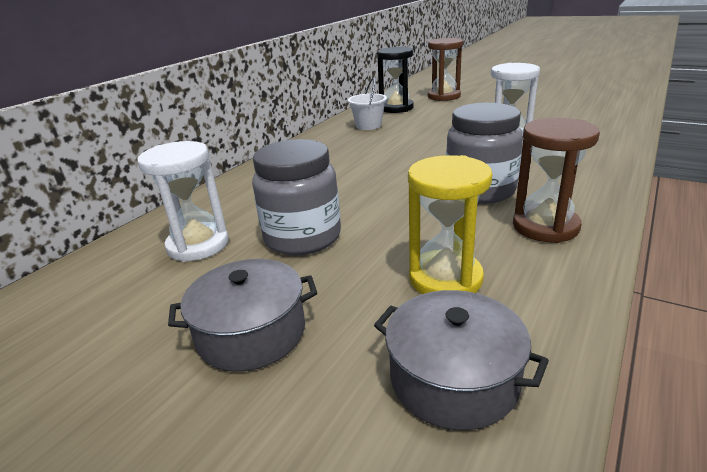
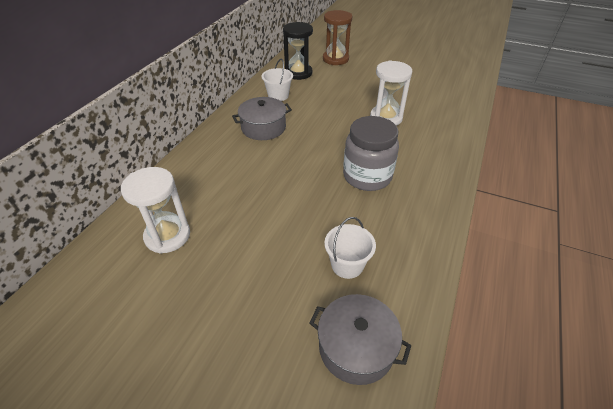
camera: 10 degrees left, 15 degrees up
grey pot [168,259,317,372] -> grey pot moved to [232,97,292,140]
grey jar [252,139,341,255] -> none
yellow hourglass [408,155,492,294] -> white bucket [324,217,376,279]
brown hourglass [513,118,600,243] -> none

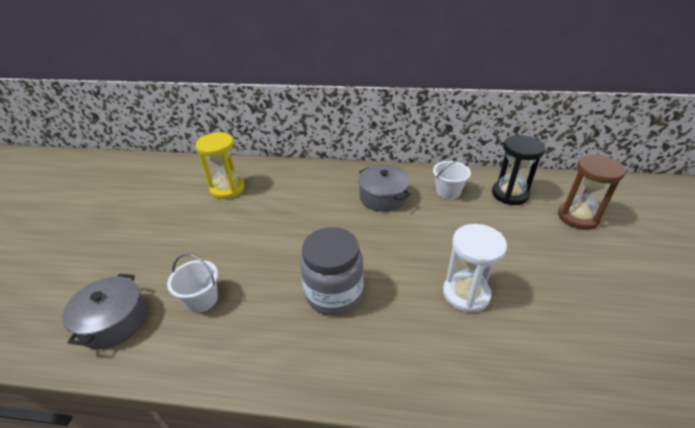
camera: 75 degrees right, 5 degrees down
white hourglass [121,167,190,254] -> yellow hourglass [195,132,244,199]

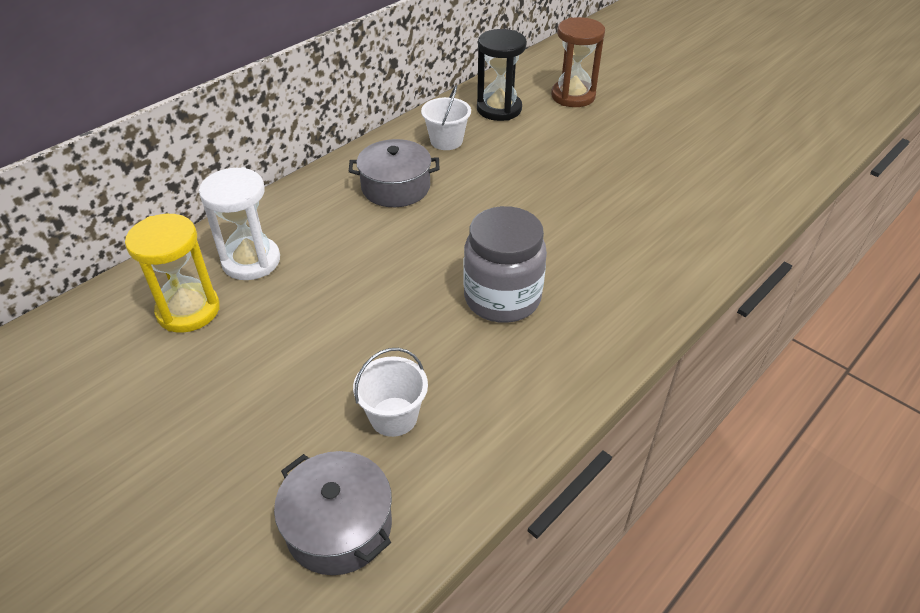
camera: 55 degrees left, 5 degrees up
white hourglass [443,224,507,313] -> white hourglass moved to [199,167,280,280]

